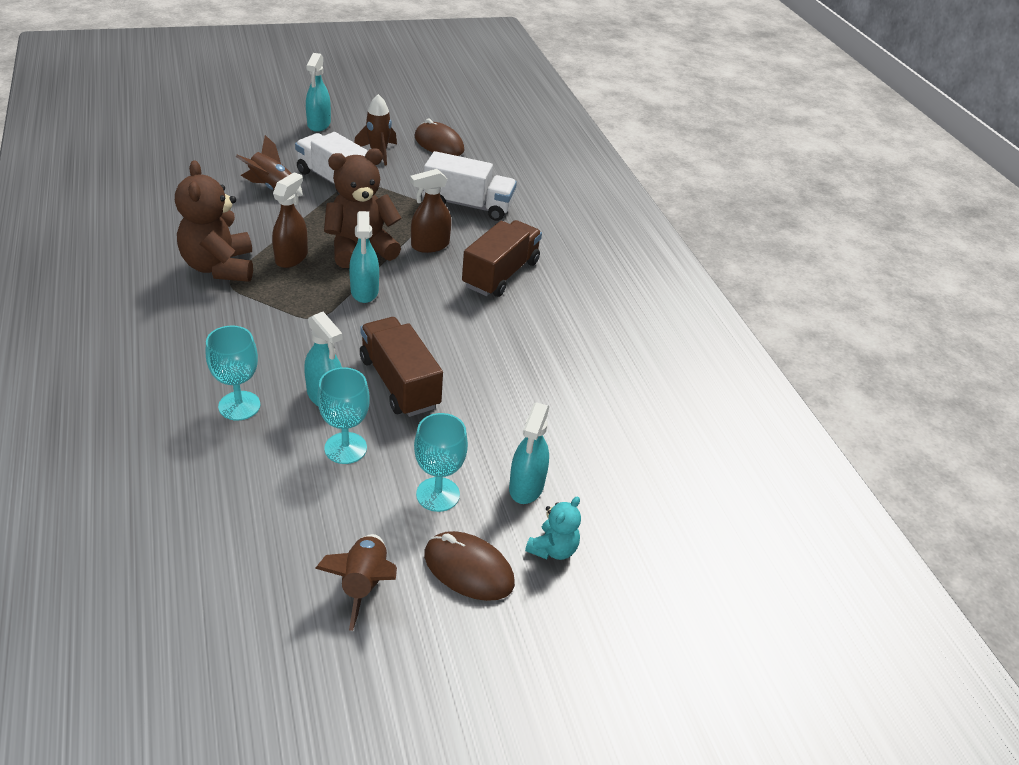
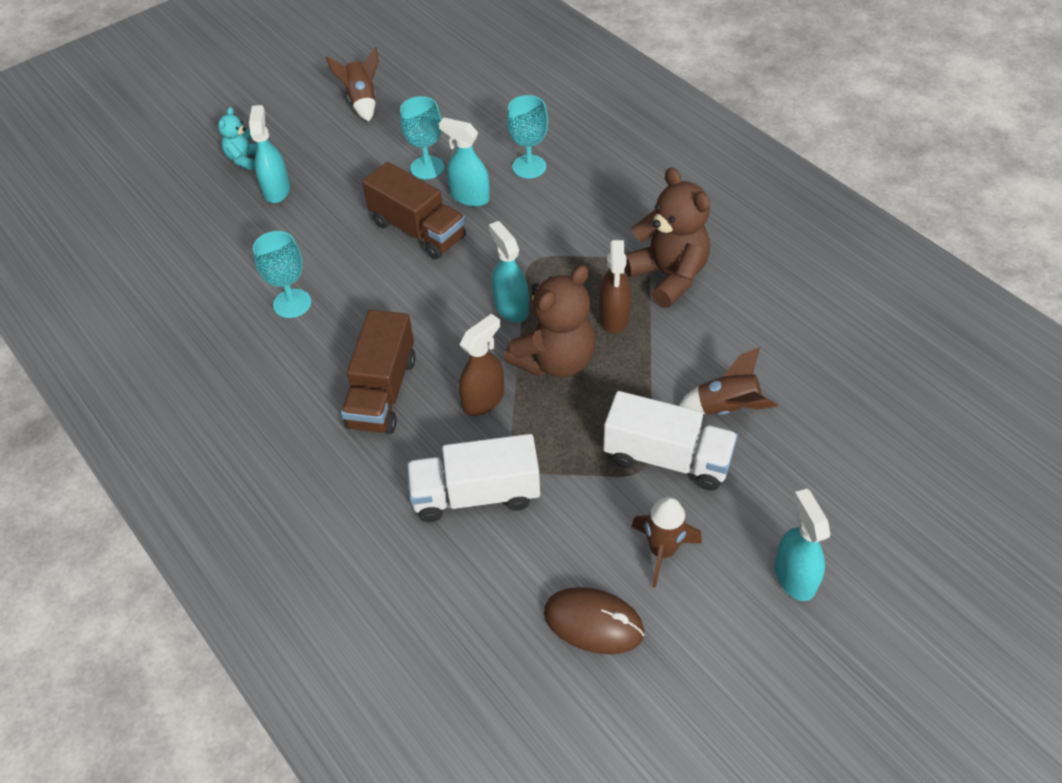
camera: 165 degrees right, 10 degrees up
turquoise goblet [414,413,468,512] -> turquoise goblet moved to [253,231,311,318]
brown mouse [424,531,515,601] -> none

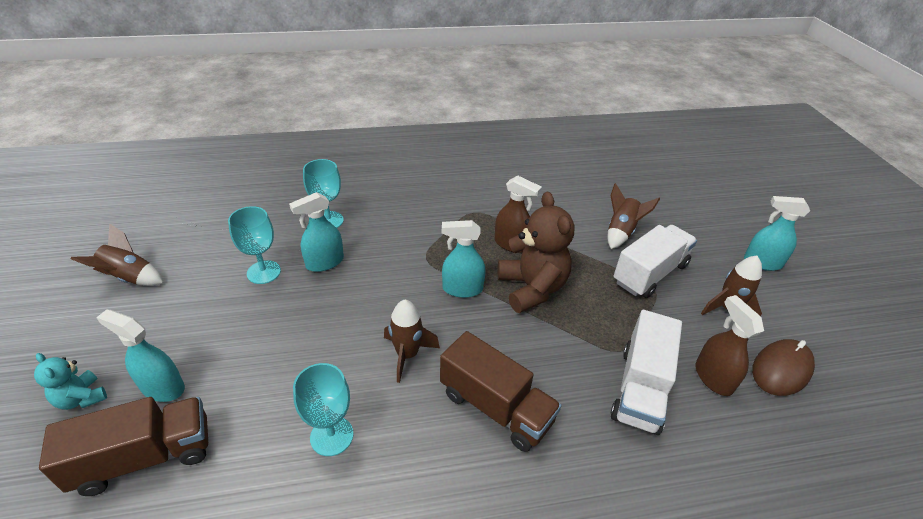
camera: 65 degrees left, 10 degrees down
brown truck [362,162,466,259] -> brown truck moved to [39,397,208,496]
brown spray bottle [459,314,504,416] -> brown spray bottle moved to [695,295,764,396]
brown teddy bear [625,167,710,308] -> none
none -> brown rocket [384,300,440,383]

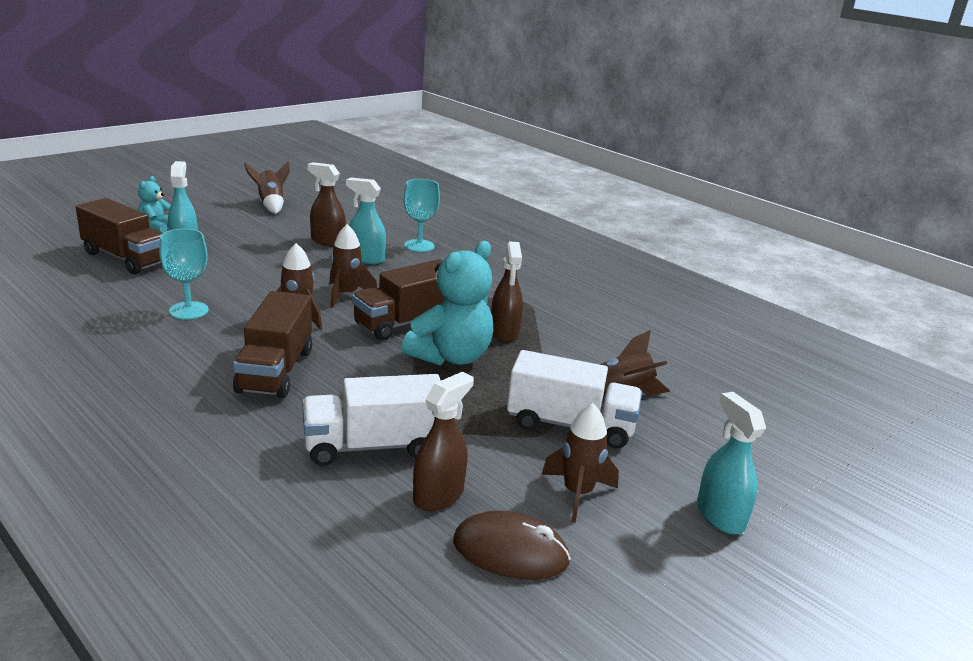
camera: 55 degrees right, 15 degrees down
turquoise goblet [228,206,281,284] -> brown spray bottle [307,162,346,247]
turquoise spray bottle [442,220,486,298] -> brown truck [352,259,446,340]
brown teddy bear [498,192,574,313] -> turquoise teddy bear [402,241,493,365]
none -> brown rocket [329,224,377,308]

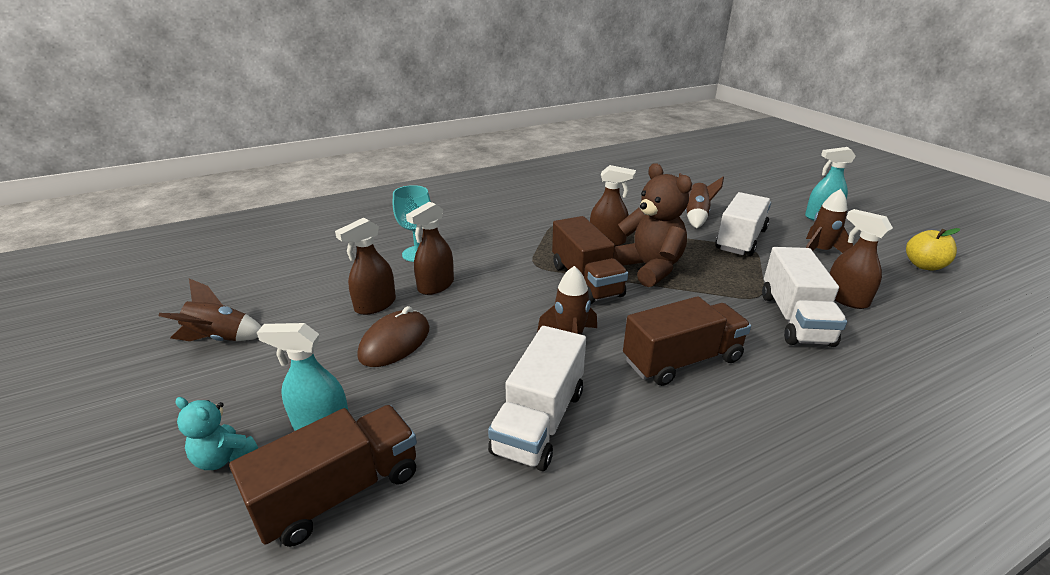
camera: 70 degrees left, 5 degrees up
turquoise goblet [159,229,209,320] -> white truck [488,326,586,471]
brown truck [233,291,312,398] -> brown truck turned 45 degrees counterclockwise [623,296,751,386]
brown rocket [329,224,377,308] -> none
turquoise spray bottle [346,178,386,264] -> brown spray bottle [406,202,454,295]
turquoise teddy bear [402,241,493,365] -> brown teddy bear [614,163,692,287]
brown mouse [453,511,571,580] -> brown mouse moved to [357,306,429,367]
none -> yellow apple [906,228,960,270]

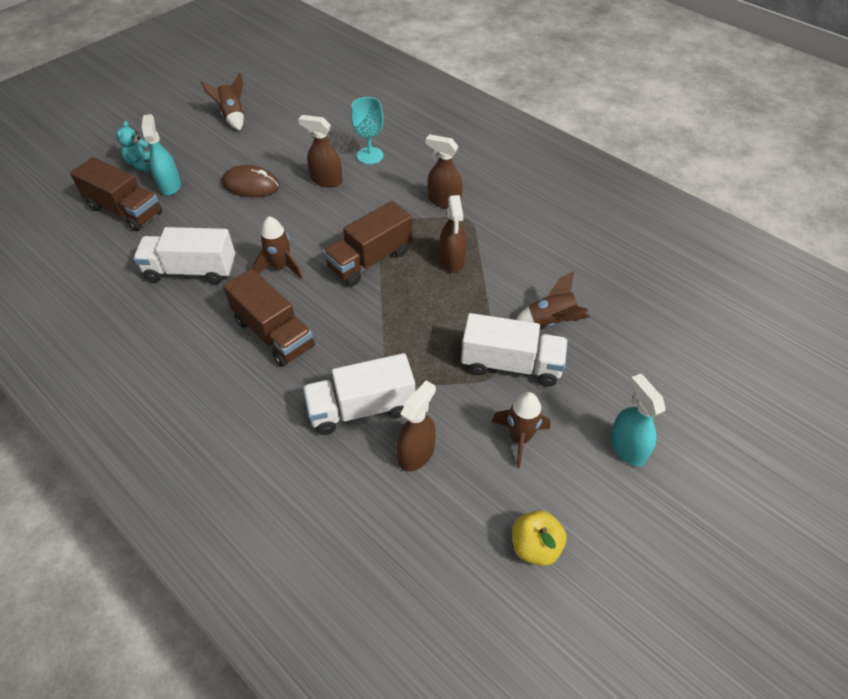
camera: 70 degrees right, 20 degrees up
brown spray bottle [335,218,396,315] -> brown spray bottle moved to [426,134,463,209]
brown teddy bear [614,163,692,287] -> none

